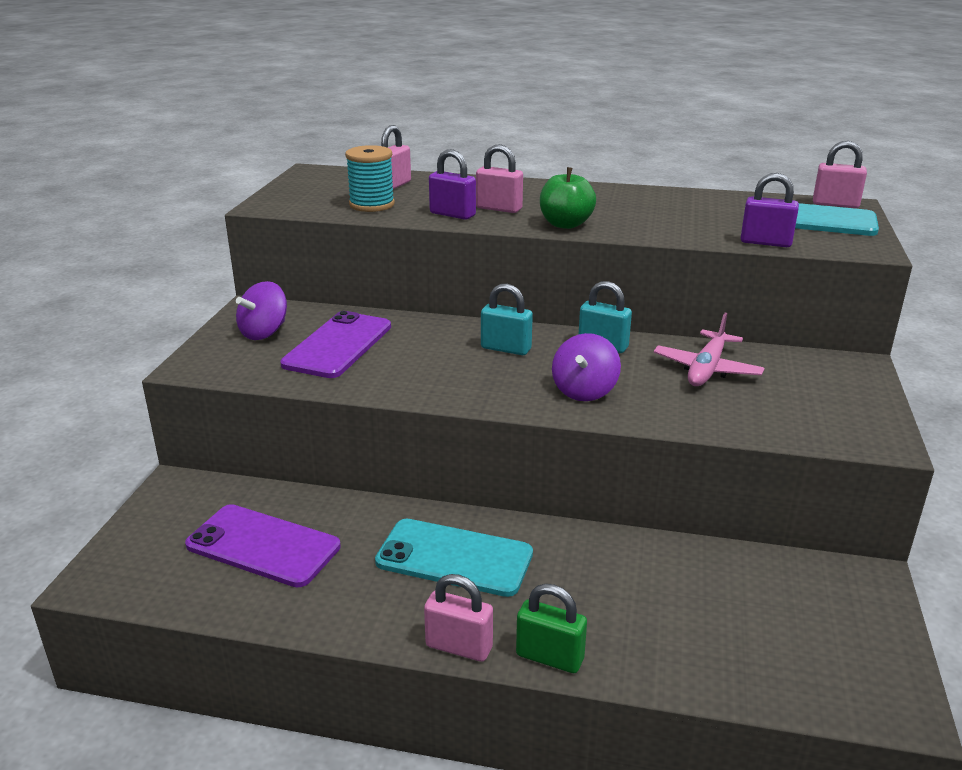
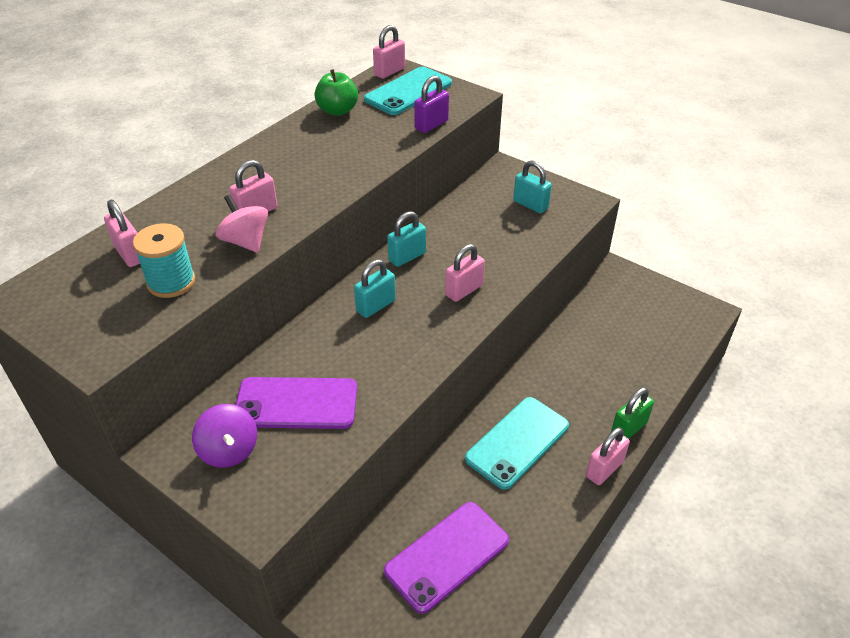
camera: 65 degrees left, 15 degrees up
purple phone [280,311,391,378] -> purple phone turned 45 degrees counterclockwise [235,377,357,429]
purple padlock [429,149,476,220] -> pink spinning top [216,195,268,253]
green apple [540,167,596,229] -> green apple moved to [314,69,358,116]
purple spinning top [552,333,621,401] -> pink padlock [445,244,485,302]
pink plane [654,313,765,386] -> none
none -> turquoise padlock [513,160,552,214]

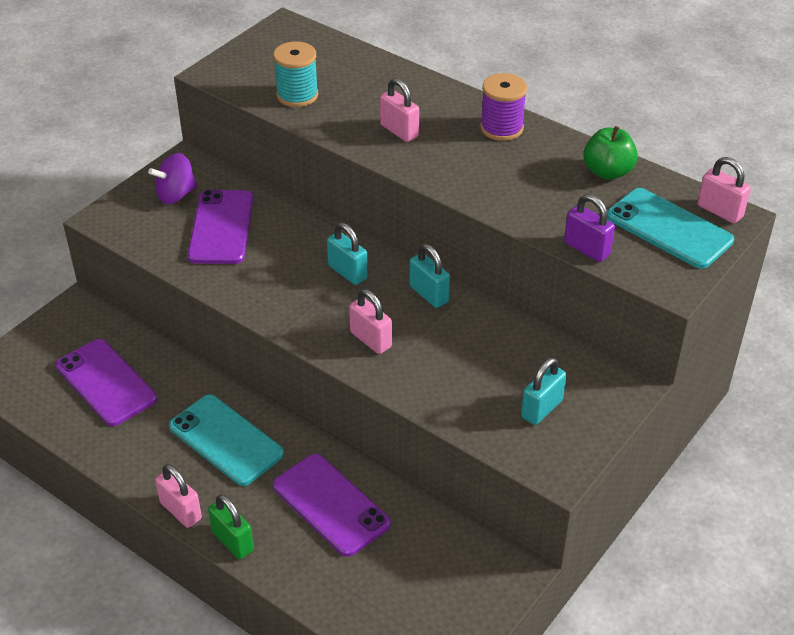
camera: 90 degrees right, 0 degrees up
pink padlock [104,200,140,267] -> none
pink spinning top [216,195,268,253] -> none
none -> purple phone [273,454,391,557]
none -> purple spool [480,73,527,141]

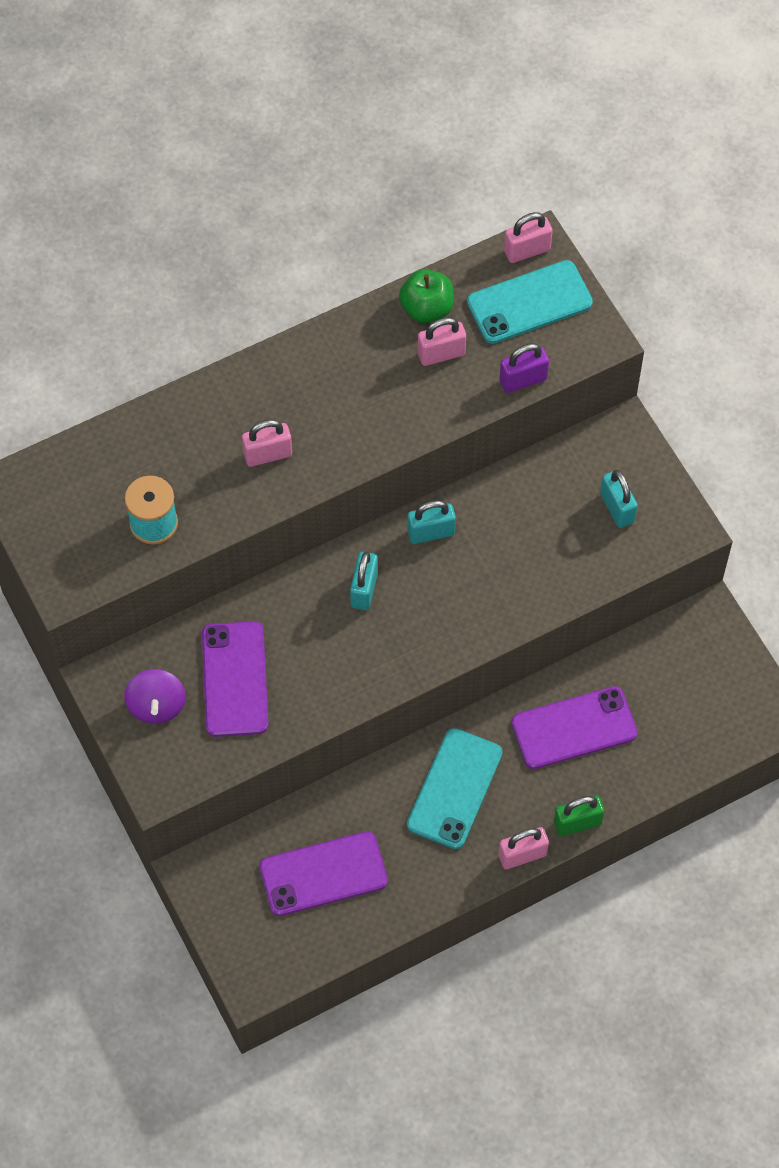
camera: 65 degrees left, 20 degrees up
turquoise phone [169,395,284,486] -> turquoise phone turned 45 degrees counterclockwise [407,728,502,849]
purple phone [188,190,254,264] -> purple phone turned 60 degrees clockwise [202,621,269,737]
turquoise padlock [327,223,368,285] -> turquoise padlock turned 60 degrees counterclockwise [350,551,378,610]
pink padlock [349,289,392,354] -> pink padlock moved to [418,317,466,366]
purple spool [480,73,527,141] -> none

